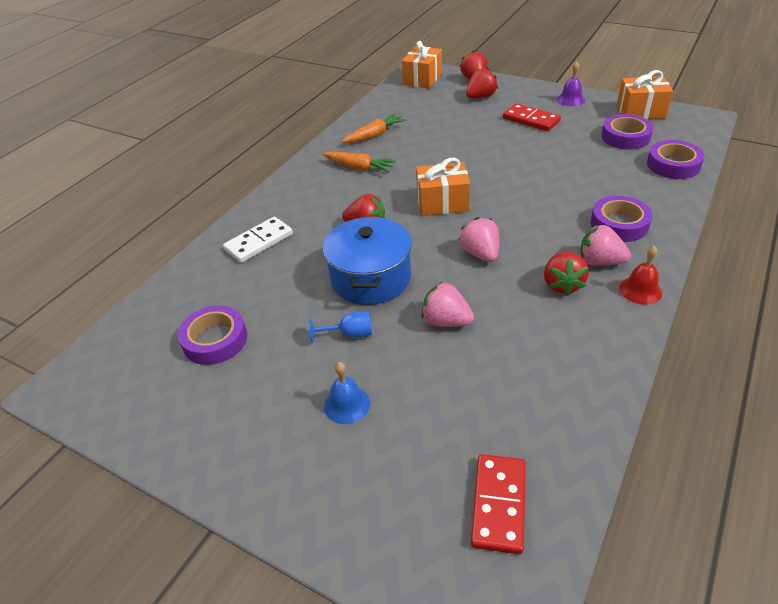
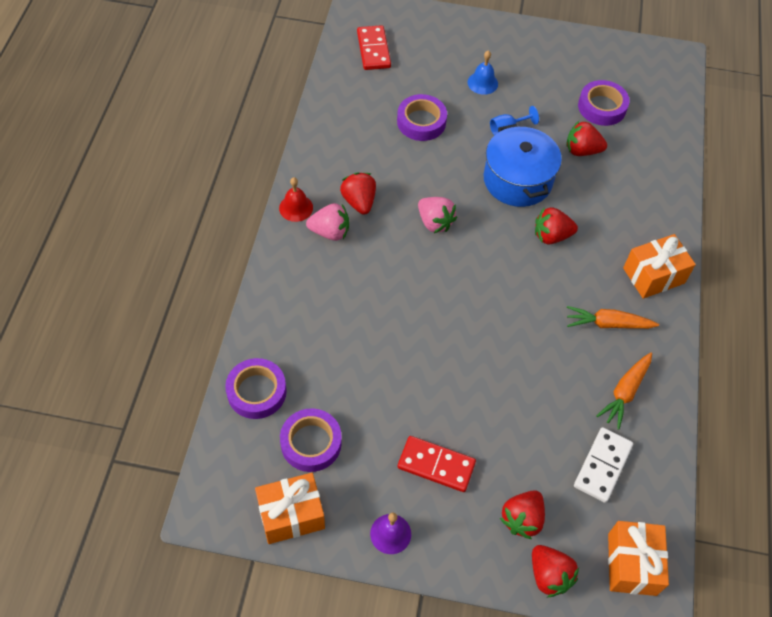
camera: 155 degrees right, 15 degrees up
white domino [223,217,293,263] -> white domino moved to [574,427,633,503]
orange gift [416,158,470,216] -> orange gift moved to [623,234,696,299]
pink strawberry [421,281,474,327] -> none
purple tape [591,196,652,242] -> purple tape moved to [397,94,447,141]
none -> red strawberry [566,121,607,156]

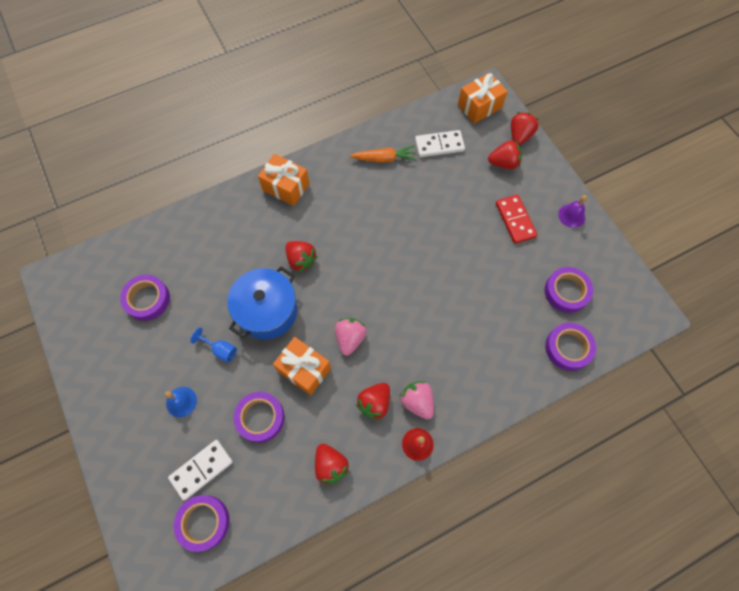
camera: 125 degrees left, 10 degrees up
orange gift [255,473,325,544] -> orange gift moved to [273,337,331,395]
red domino [357,25,391,70] -> purple tape [174,495,230,552]
red strawberry [566,121,607,156] -> red strawberry moved to [315,444,350,485]
orange carrot [567,306,659,329] -> none
none -> white domino [168,440,233,501]

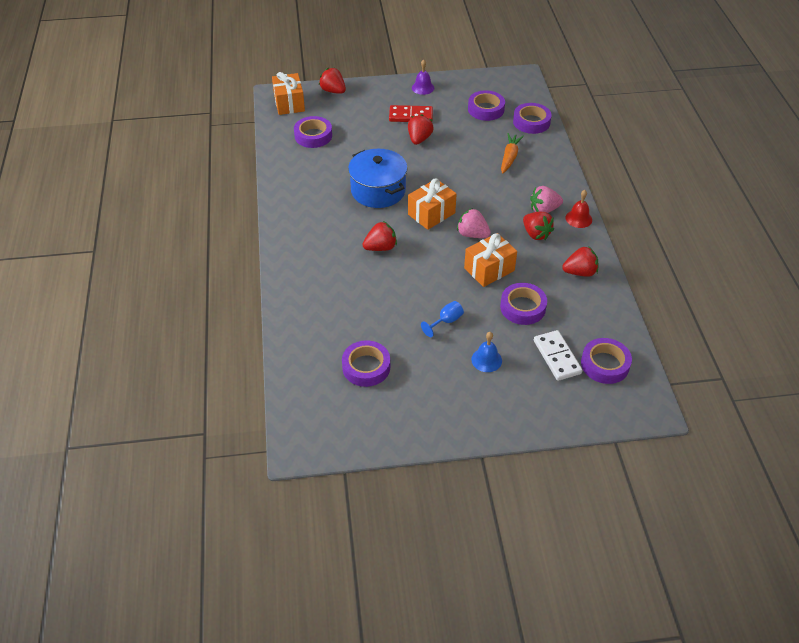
camera: 70 degrees left, 20 degrees down
blue pot [227,266,298,340] -> blue pot moved to [348,149,407,208]
orange gift [258,154,309,206] -> orange gift moved to [408,178,457,230]
orange carrot [350,145,416,163] -> orange carrot moved to [501,133,524,174]
white domino [415,130,465,157] -> purple tape [294,116,332,148]
red strawberry [488,140,522,169] -> red strawberry moved to [408,114,434,145]

